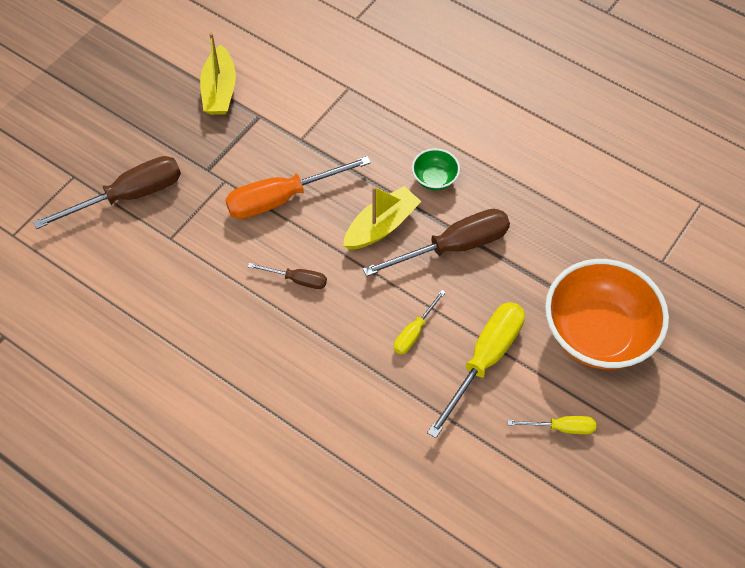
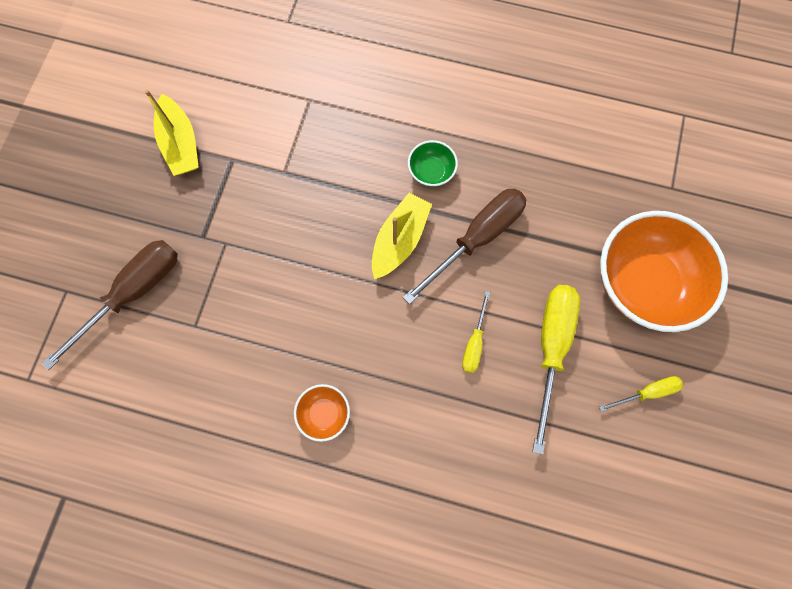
camera: 20 degrees left, 15 degrees up
orange screwdriver [225,156,371,219] -> none
brown screwdriver [247,263,327,289] -> none
none -> orange bowl [294,384,350,442]

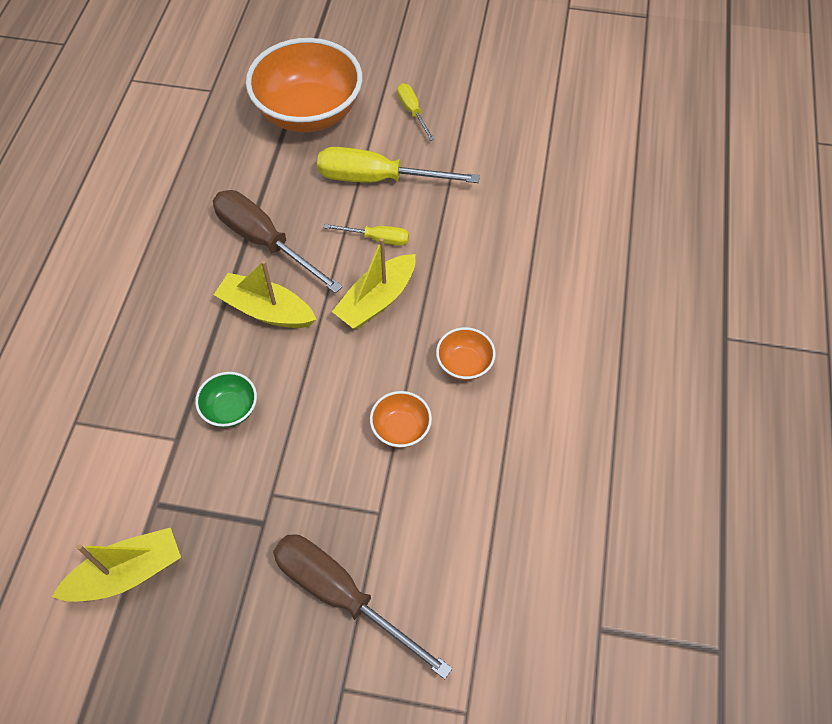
camera: 95 degrees left, 15 degrees down
green bowl [408,140,458,187] -> green bowl moved to [195,372,257,427]
none -> yellow boat [332,238,415,329]
none -> orange bowl [370,391,432,448]

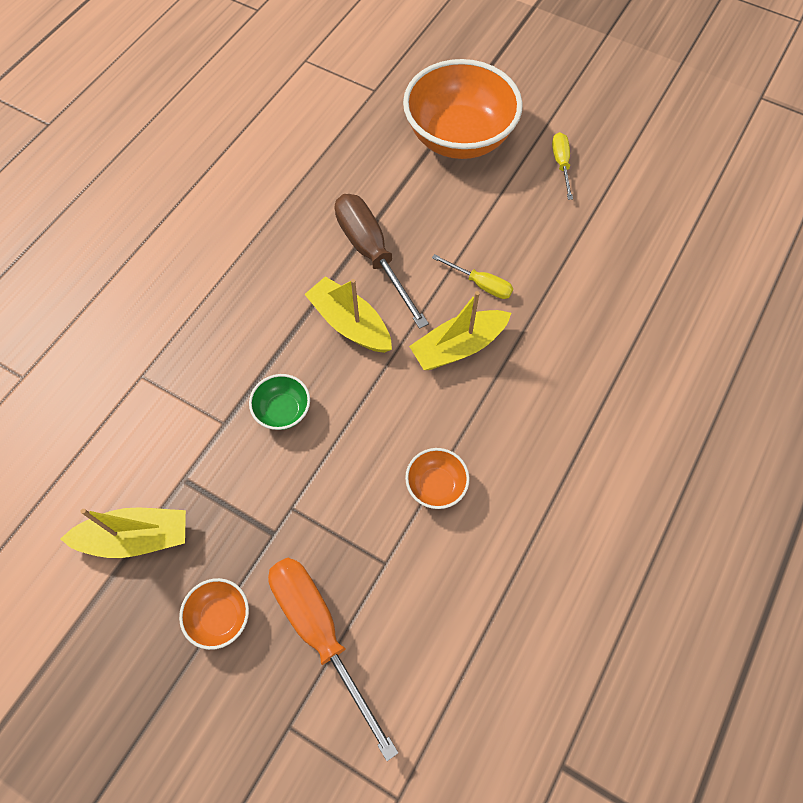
camera: 20 degrees right, 5 degrees up
brown screwdriver [273,534,453,679] -> orange screwdriver [268,557,398,761]
yellow screwdriver [317,147,480,183] -> none
orange bowl [436,327,496,380] -> orange bowl moved to [179,578,249,650]

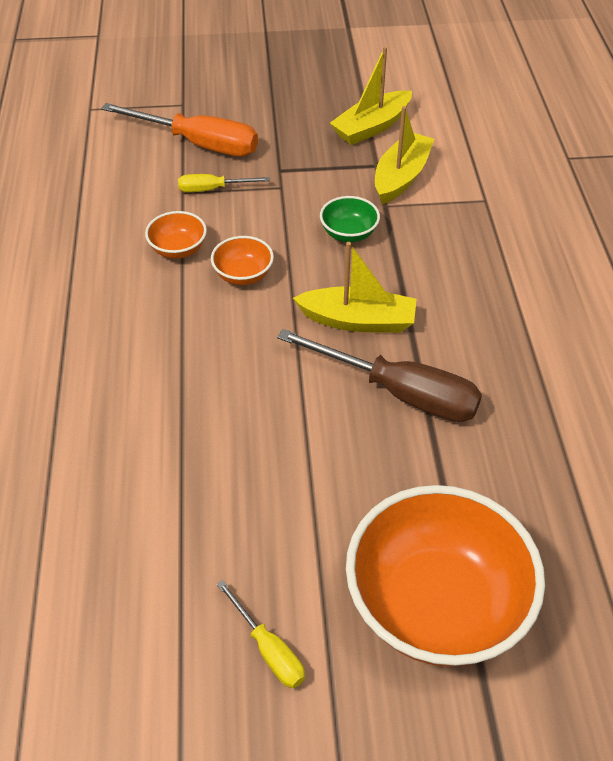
camera: 145 degrees right, 15 degrees down
orange bowl [179,578,249,650] -> orange bowl moved to [211,236,274,285]
yellow boat [409,291,511,370] -> yellow boat moved to [375,106,435,204]
yellow screwdriver [432,254,513,299] -> yellow screwdriver moved to [178,174,270,192]

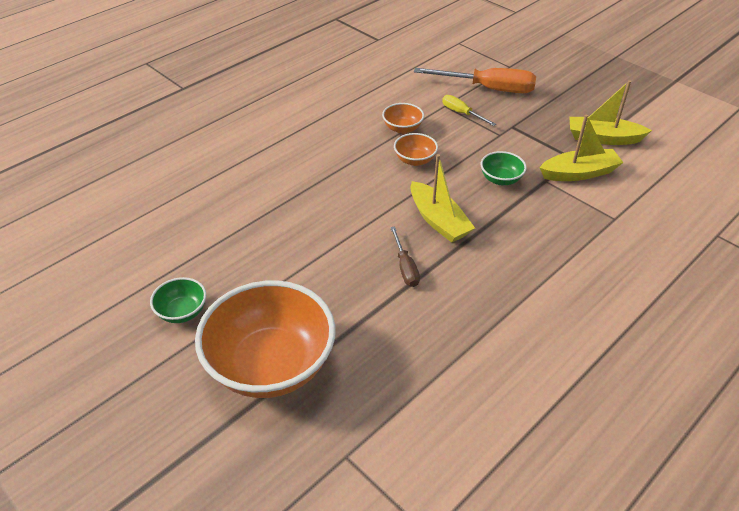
camera: 50 degrees right, 5 degrees down
orange screwdriver [101,103,258,156] -> orange screwdriver turned 60 degrees counterclockwise [414,68,536,93]
yellow screwdriver [217,580,305,688] -> green bowl [150,277,206,323]
brown screwdriver [277,329,482,422] -> brown screwdriver [390,227,420,287], size x0.52

